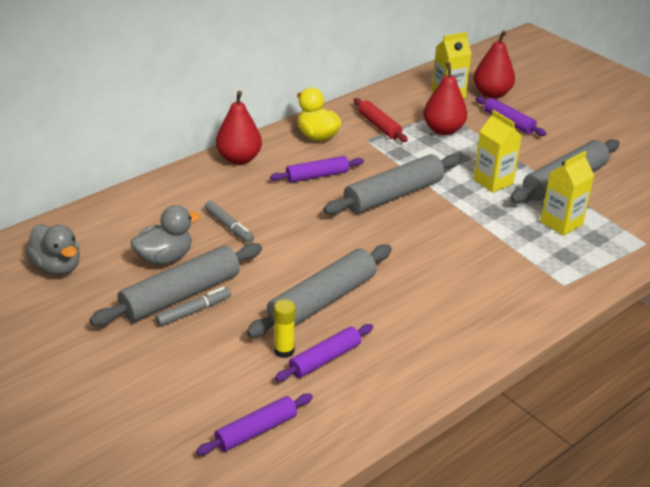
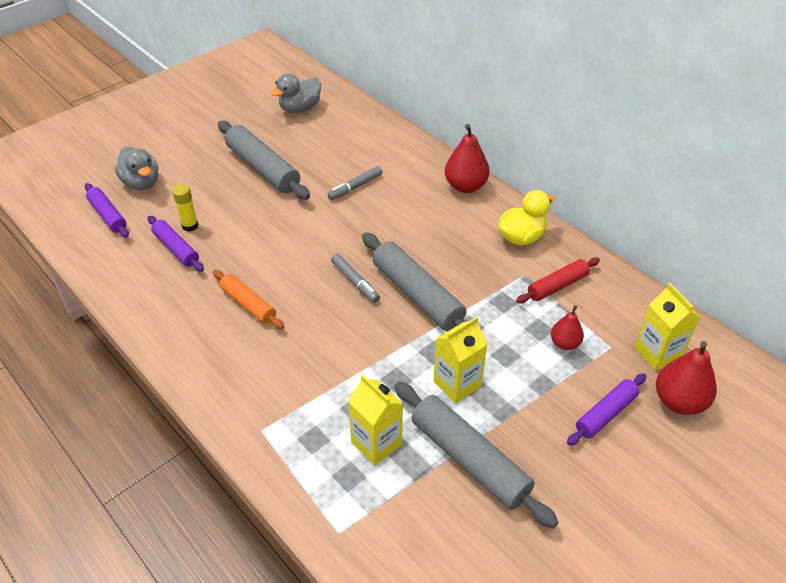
camera: 90 degrees right, 10 degrees up
grey duck [130,205,200,266] -> grey duck moved to [114,147,158,190]
grey marker [155,287,231,327] -> grey marker moved to [331,253,380,303]
grey rolling pin [246,244,392,338] -> none
purple rolling pin [270,156,364,183] -> none
red pear [423,62,467,135] -> red pear [551,305,584,350], size x0.60
none -> orange rolling pin [213,270,284,329]

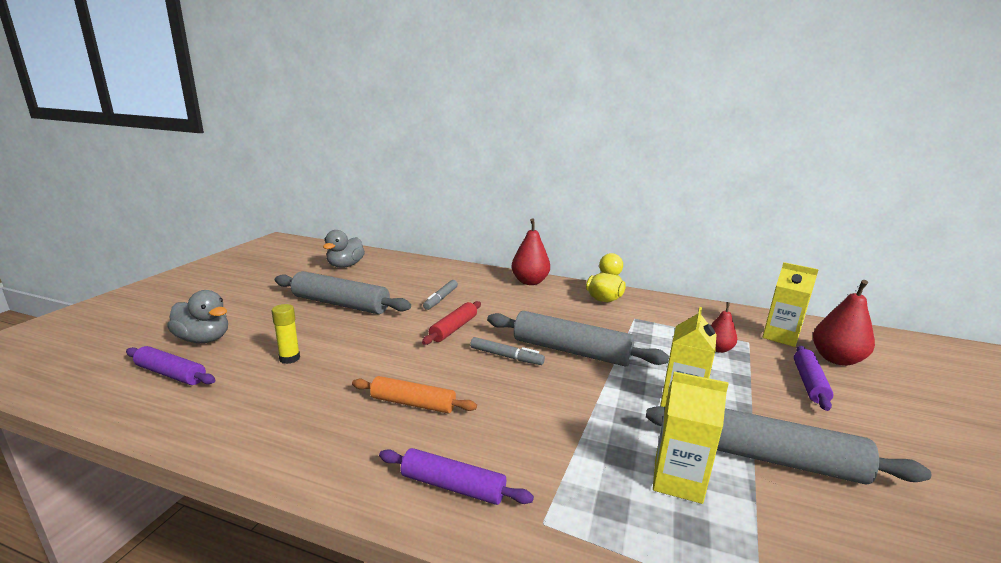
camera: 30 degrees left, 25 degrees down
purple rolling pin [147,216,204,272] -> purple rolling pin moved to [379,448,534,505]
red rolling pin [516,258,600,304] -> red rolling pin moved to [422,301,481,345]

